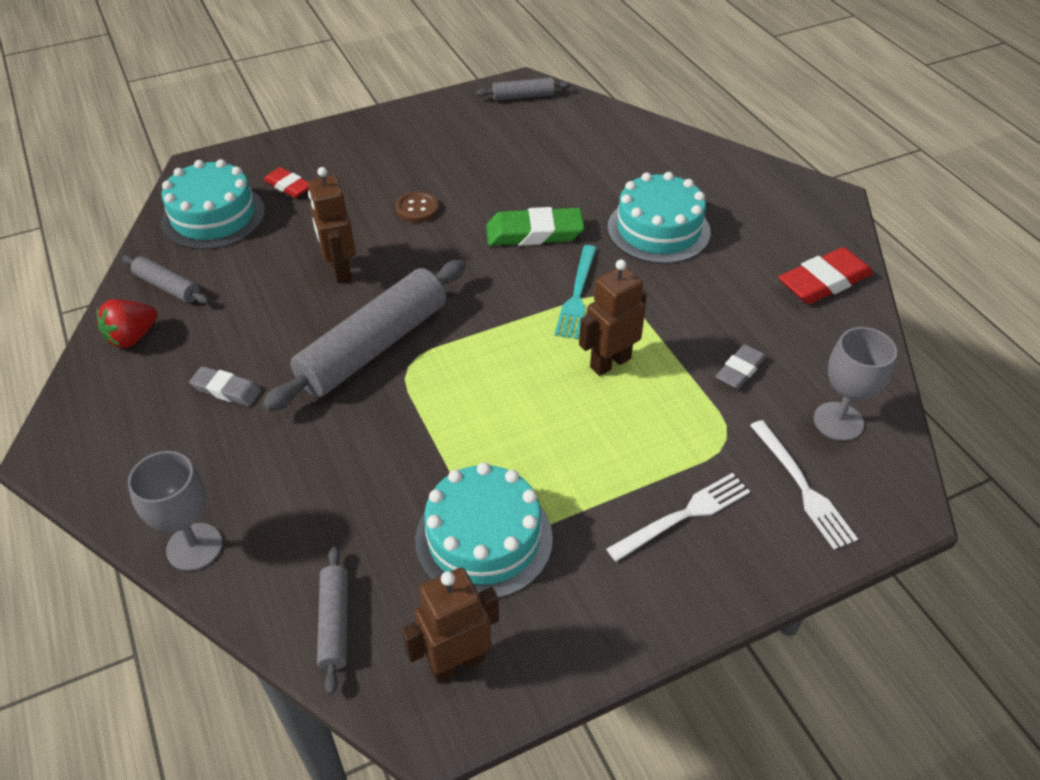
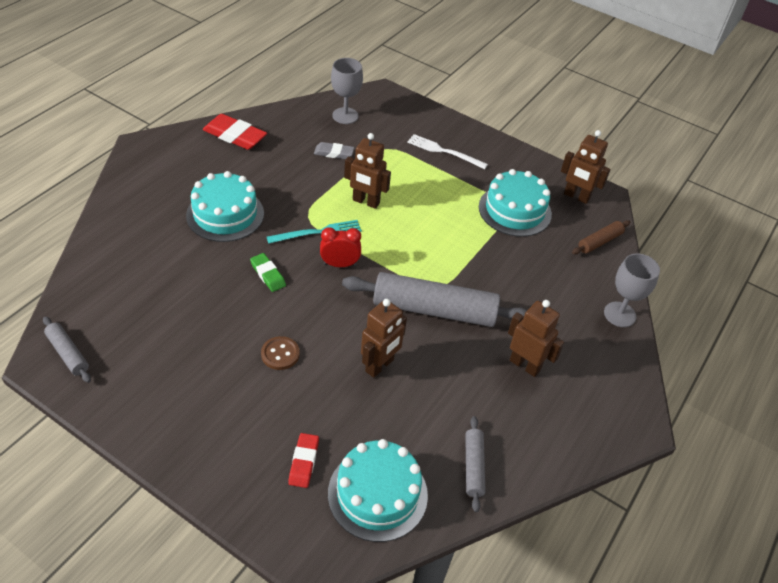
camera: 125 degrees left, 0 degrees up
red strawberry [97,299,158,348] -> none
grey eraser [189,366,261,406] -> brown robot [508,300,564,377]
grey rolling pin [317,546,348,695] -> brown rolling pin [572,220,631,254]
green eraser [486,207,584,246] -> green eraser [250,253,286,292], size x0.60
white fork [750,420,858,550] -> none
none -> red clock [320,227,361,267]

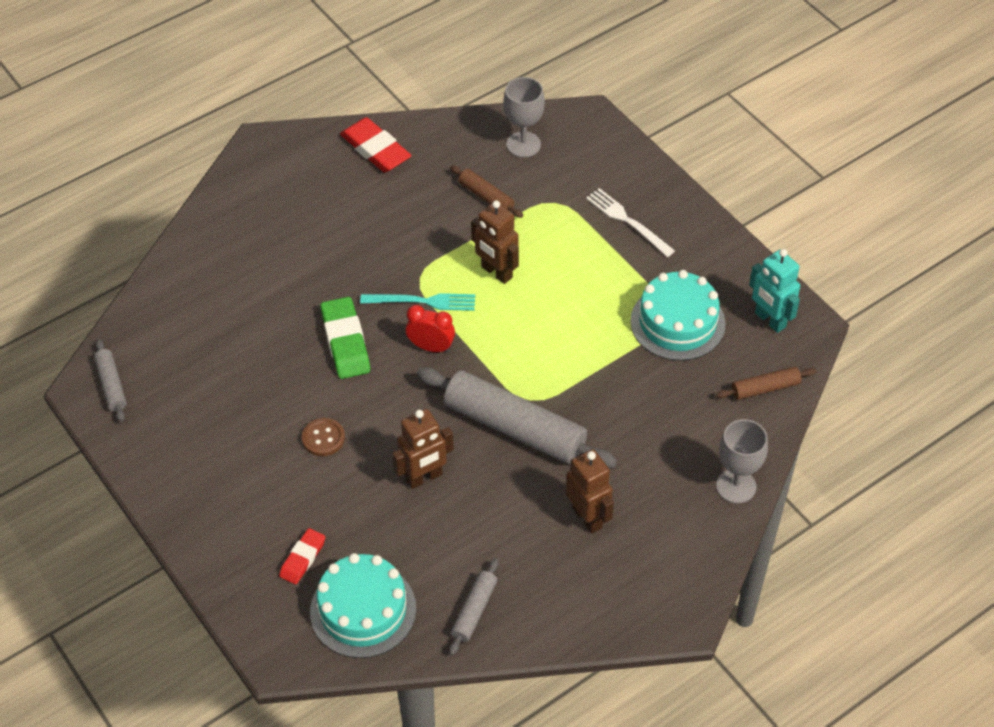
camera: 25 degrees right, 5 degrees up
turquoise cake [186,171,264,242] -> none
green eraser [250,253,286,292] -> green eraser [320,297,370,379], size x1.67
grey eraser [314,142,354,159] -> brown rolling pin [450,165,523,218]
brown robot [561,130,610,204] -> turquoise robot [749,249,800,333]

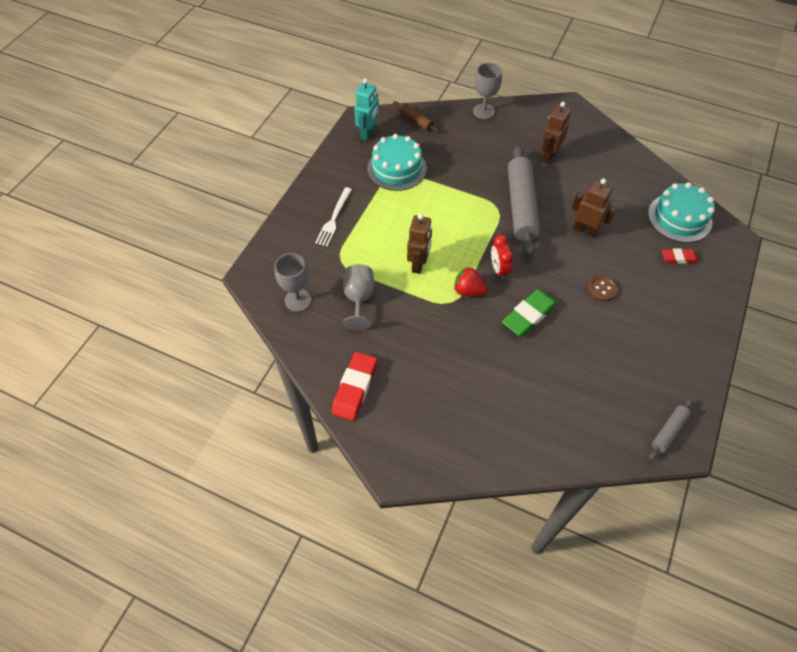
camera: 120 degrees left, 5 degrees up
turquoise fork [360,293,475,311] -> red strawberry [454,267,488,296]
grey rolling pin [449,558,499,655] -> none
brown rolling pin [450,165,523,218] -> grey goblet [343,264,374,330]

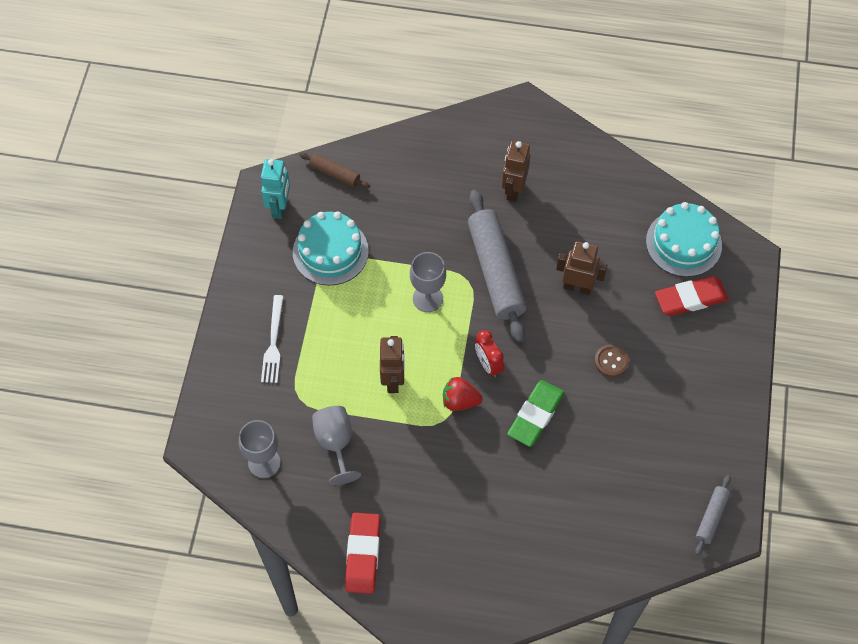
camera: 15 degrees left, 5 degrees up
grey goblet [473,63,502,119] -> grey goblet moved to [410,252,446,312]
red eraser [662,248,699,264] -> red eraser [655,276,729,316], size x1.67

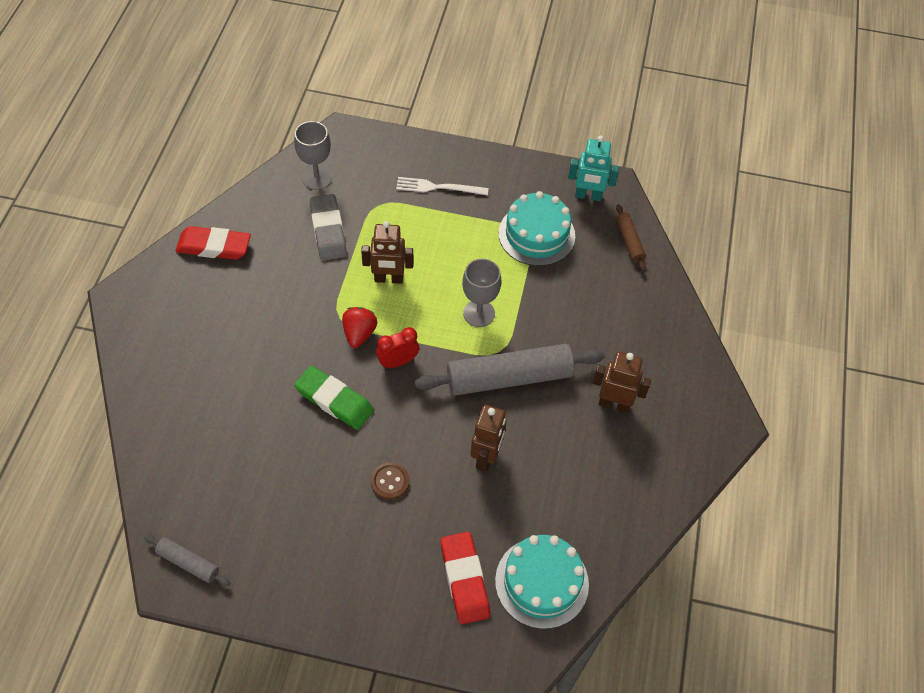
camera: 90 degrees right, 5 degrees down
brown rolling pin [299,153,370,188] -> brown rolling pin turned 45 degrees counterclockwise [616,204,646,272]
grey goblet [312,406,361,485] -> grey eraser [310,194,347,261]

